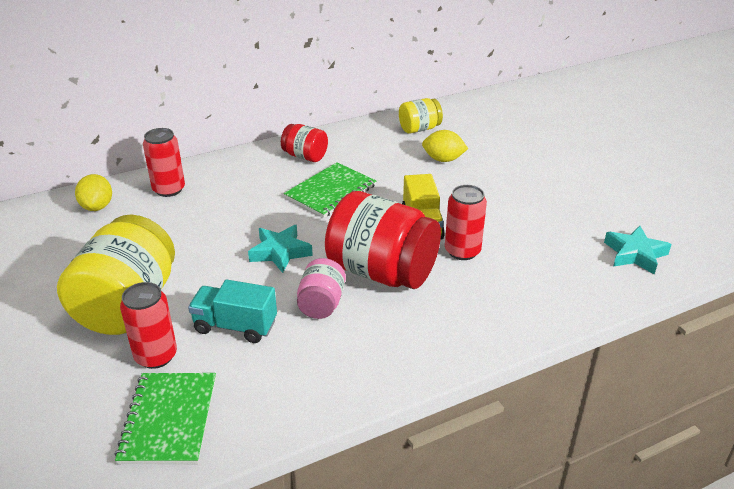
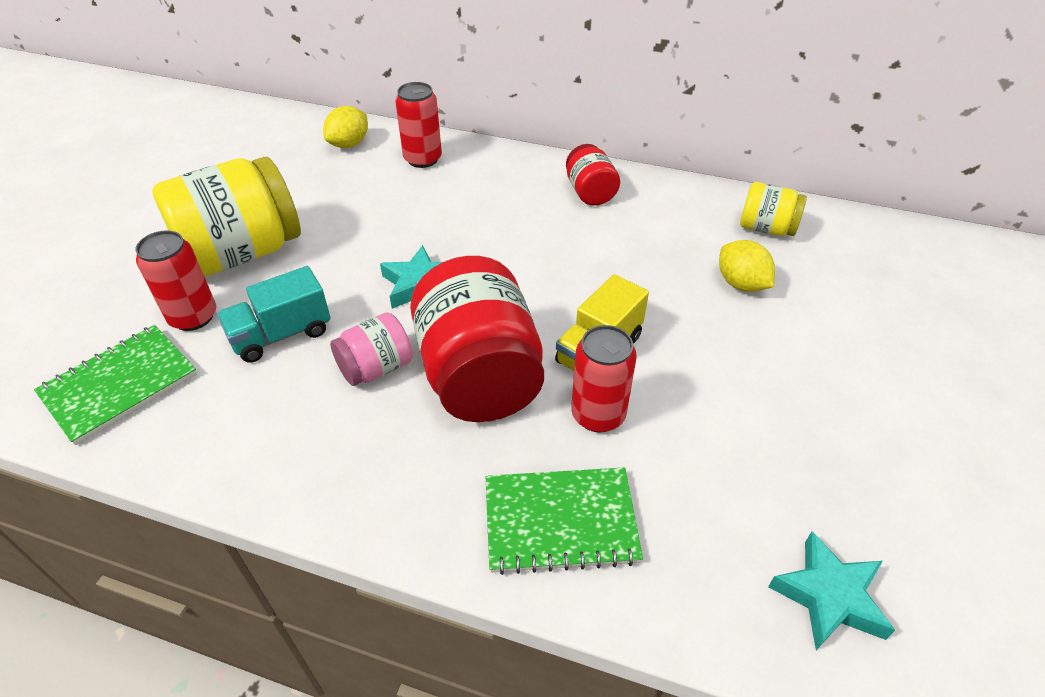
camera: 45 degrees right, 10 degrees up
turquoise truck [188,280,277,343] -> turquoise truck turned 90 degrees counterclockwise [217,266,331,363]
green notebook [284,162,376,218] -> green notebook moved to [486,467,643,575]

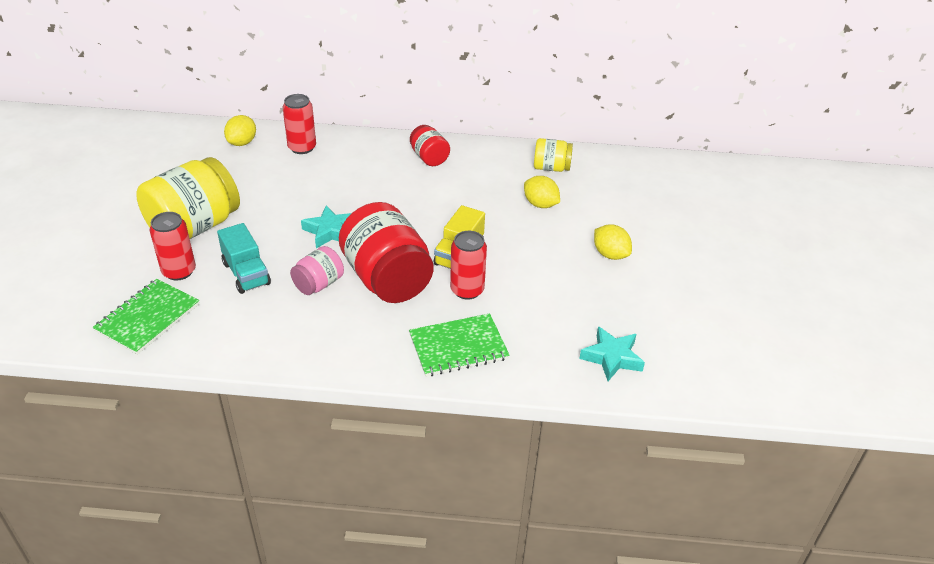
camera: 15 degrees left, 5 degrees down
turquoise truck [217,266,331,363] -> turquoise truck turned 75 degrees counterclockwise [217,223,271,294]
none -> yellow lemon [594,224,632,260]

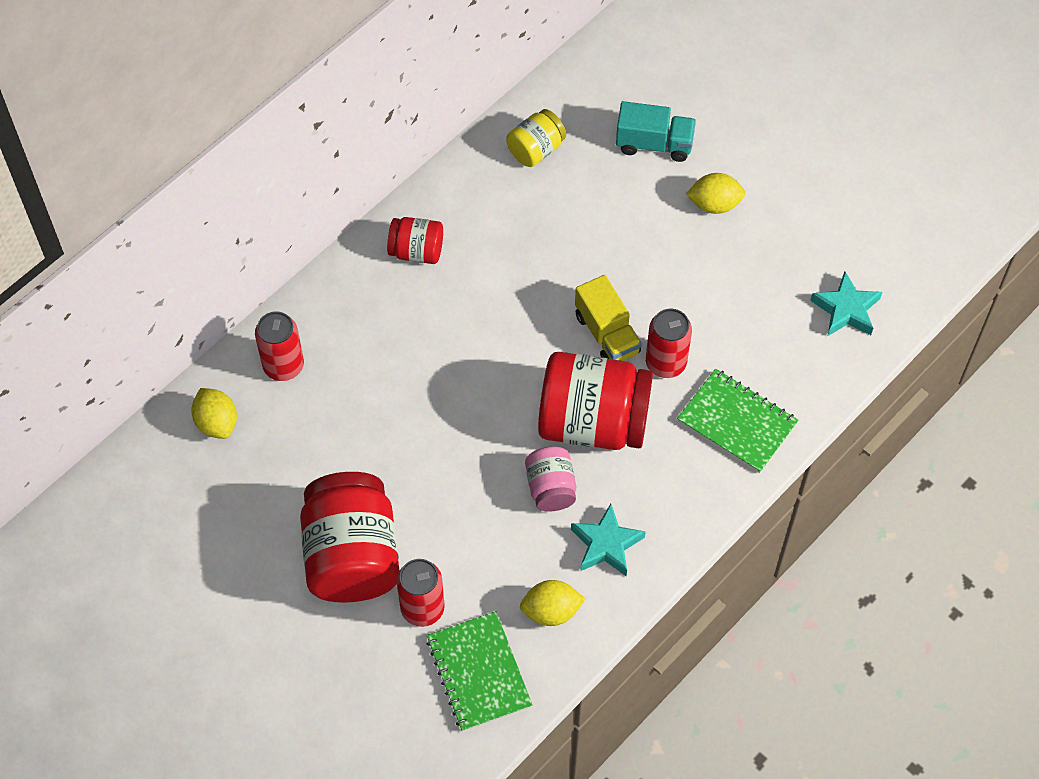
camera: 50 degrees left, 20 degrees up
yellow jar [136,157,240,239] -> red jar [300,472,400,603]
turquoise truck [217,223,271,294] -> turquoise truck moved to [616,101,696,162]
turquoise star [301,206,352,248] -> turquoise star moved to [571,504,646,576]
green notebook [409,313,510,376] -> green notebook turned 75 degrees counterclockwise [677,369,799,473]
yellow lemon [524,176,560,208] -> yellow lemon moved to [520,580,585,626]

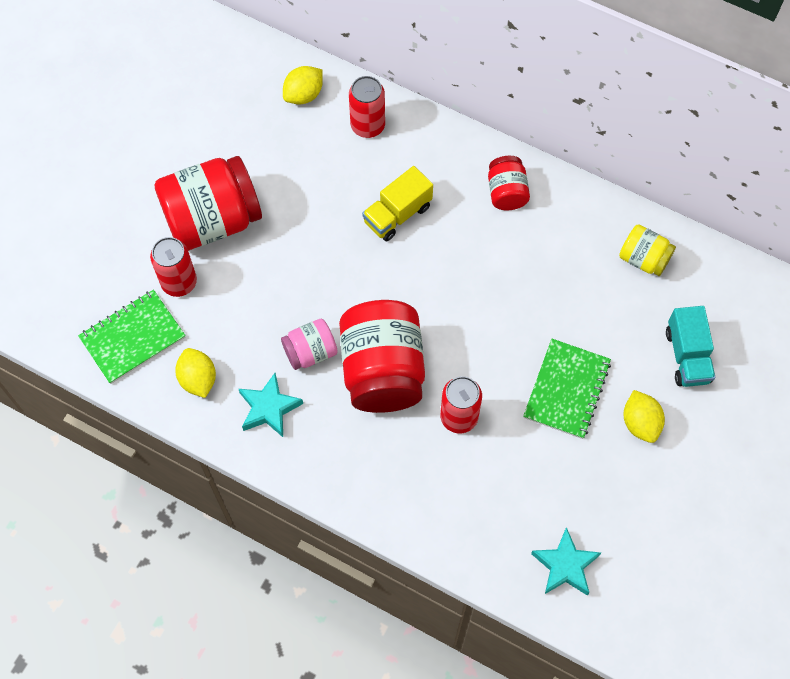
camera: 75 degrees right, 5 degrees up
yellow truck [575,275,642,361] -> yellow truck moved to [362,166,433,241]
green notebook [677,369,799,473] -> green notebook moved to [523,339,611,439]

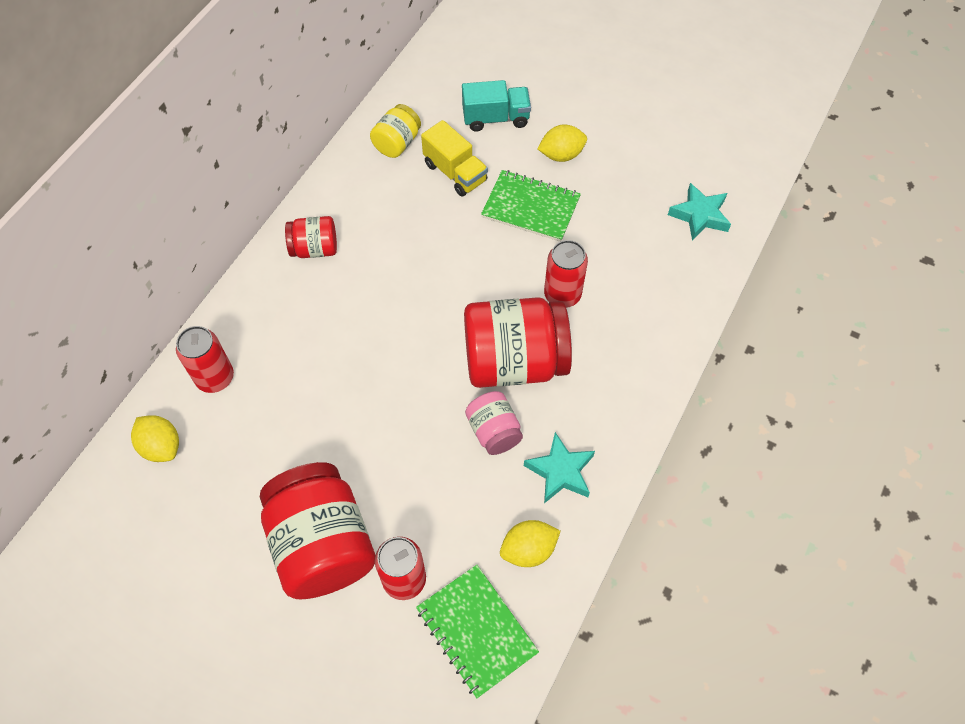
camera: 90 degrees left, 5 degrees down
yellow truck [362,166,433,241] -> yellow truck moved to [421,120,488,197]

